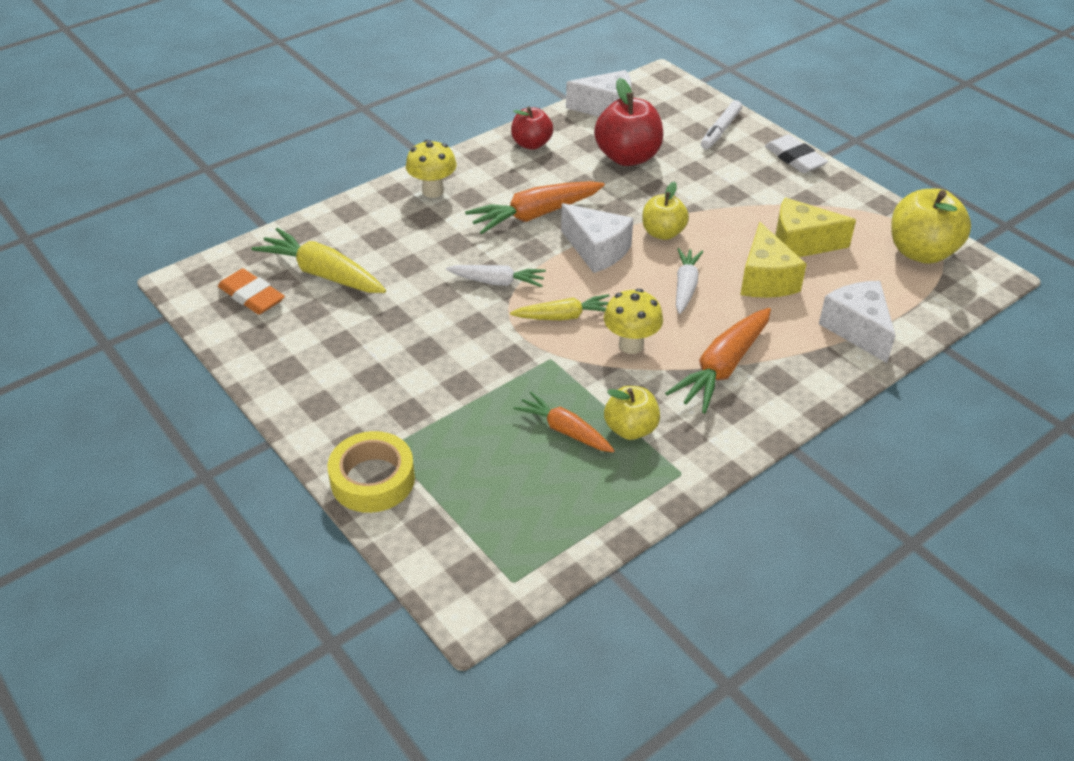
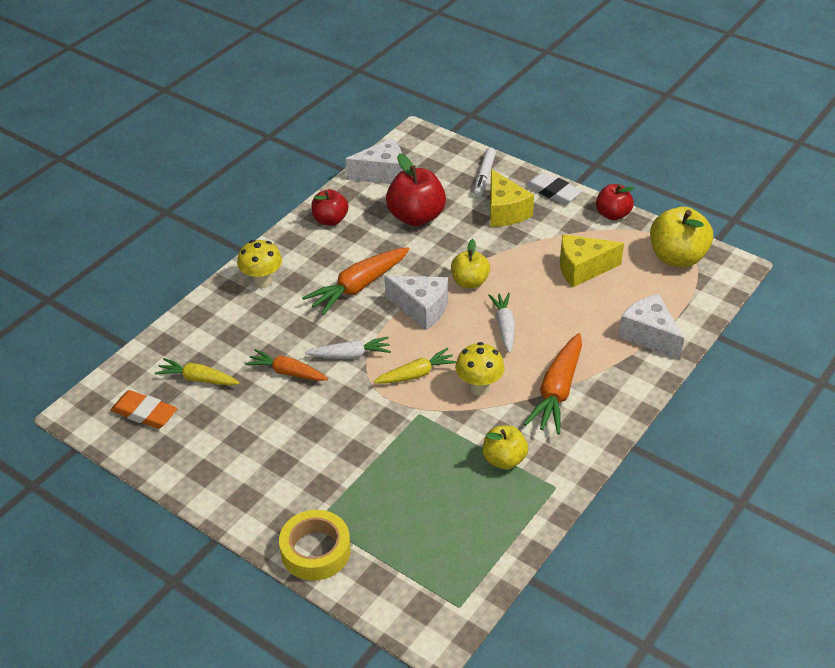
camera: 15 degrees left, 0 degrees up
yellow carrot [251,228,386,293] -> yellow carrot [155,358,240,385], size x0.64
orange carrot [513,391,615,452] -> orange carrot moved to [245,349,328,381]
yellow cheese [740,222,807,298] -> yellow cheese moved to [490,169,534,227]
none -> red apple [596,184,635,220]

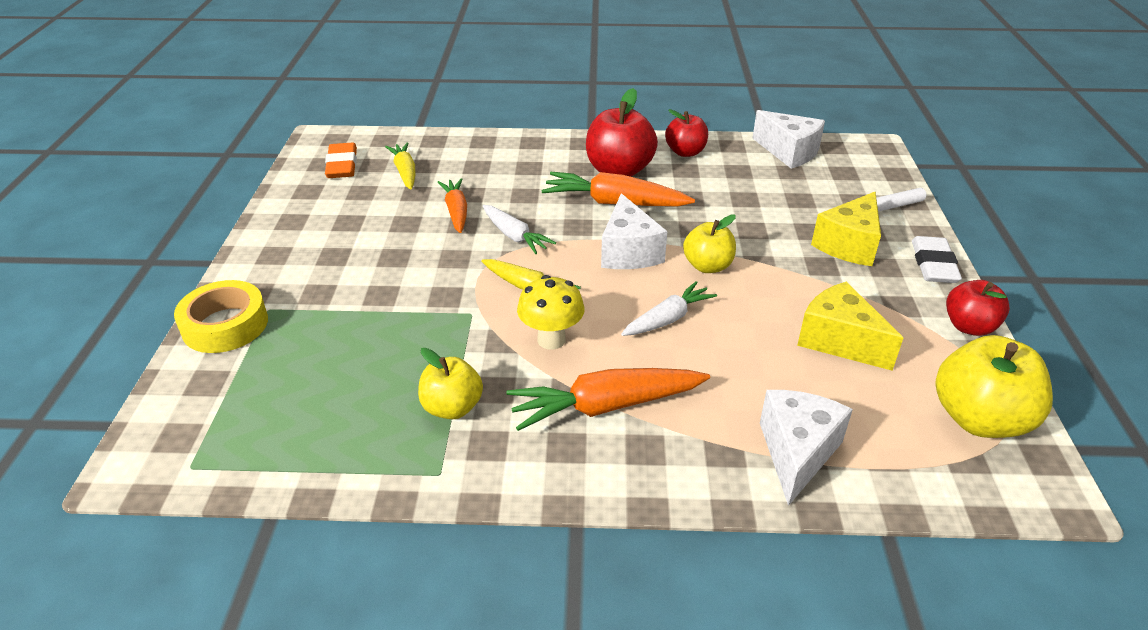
camera: 55 degrees right, 5 degrees down
yellow mushroom [237,240,282,289] -> none
red apple [386,153,446,226] -> red apple moved to [586,88,658,177]

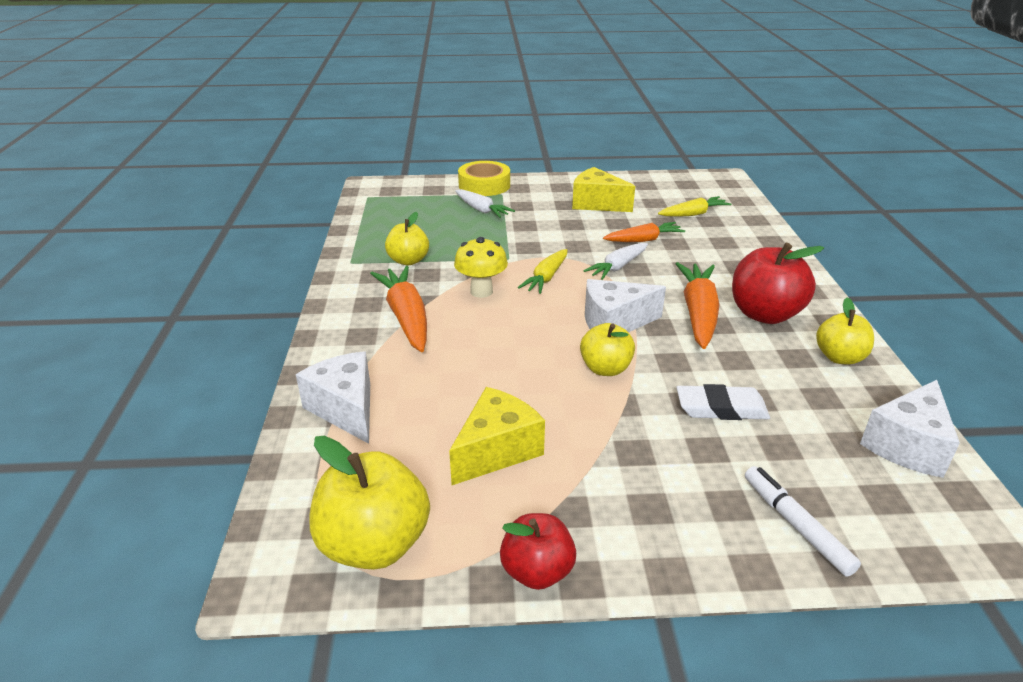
camera: 85 degrees right, 5 degrees down
orange eraser [325,142,357,178] -> none
white carrot [621,281,717,336] -> white carrot moved to [455,189,515,218]
red apple [665,109,708,157] -> yellow apple [816,297,874,365]
white cheese [760,390,853,506] -> white cheese turned 135 degrees counterclockwise [296,351,370,444]
yellow cheese [811,192,881,266] -> yellow cheese moved to [572,167,635,212]
white eraser [912,236,962,283] -> white eraser moved to [676,384,770,420]

